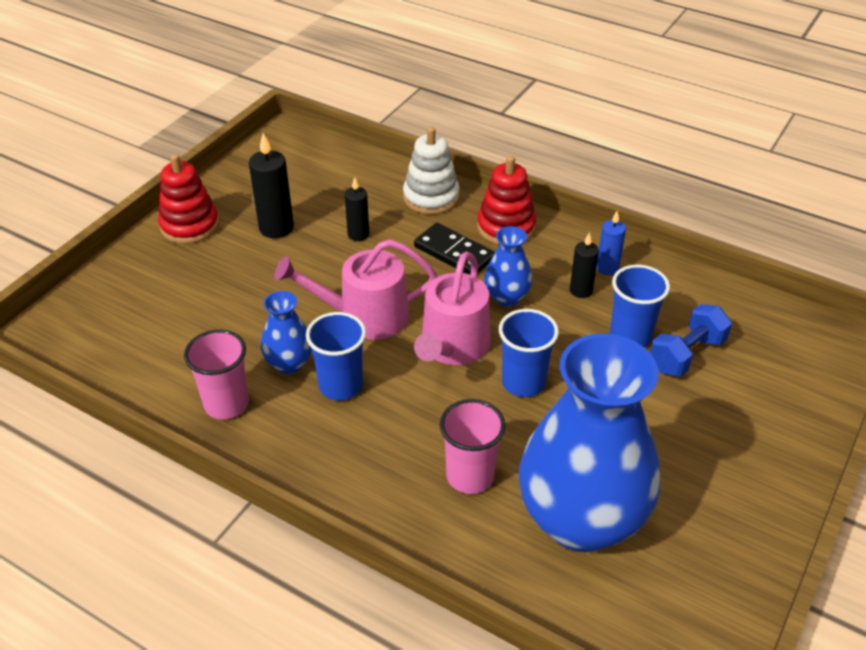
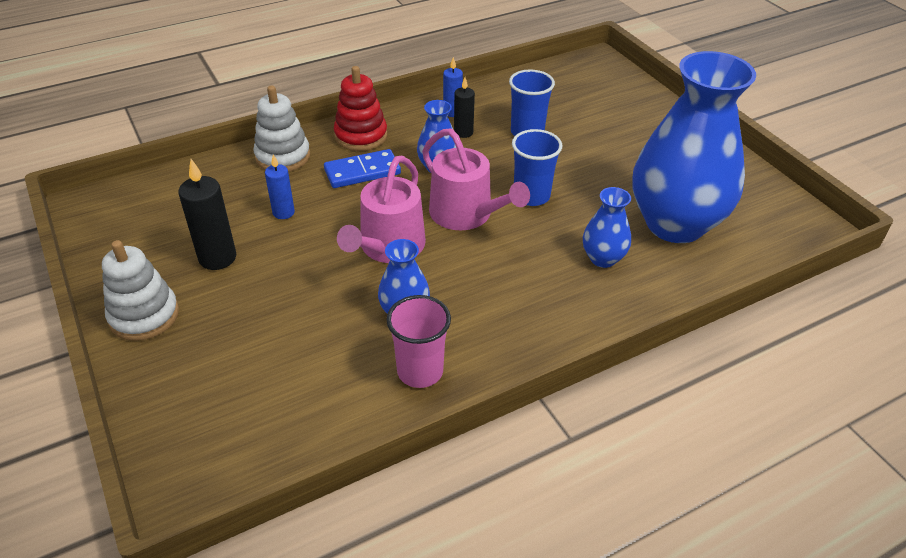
camera: 60 degrees left, 0 degrees up
red stacking toy [158,154,219,244] -> white stacking toy [102,240,179,341]
blue cup [306,312,366,400] -> none
black candle [345,177,369,241] -> blue candle [265,154,295,219]
black domino [414,223,495,275] -> blue domino [324,149,401,188]
pink cup [440,399,505,494] -> blue vase [583,187,631,268]
blue dumbbell [650,304,732,377] -> none

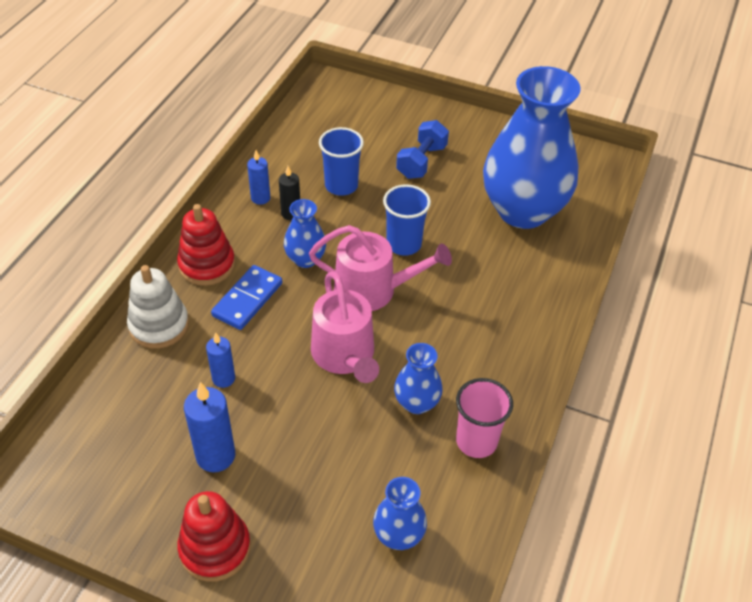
camera: 40 degrees left, 5 degrees up
white stacking toy [102,240,179,341] -> red stacking toy [177,491,251,582]
black candle [178,159,236,270] -> blue candle [184,382,235,472]
blue vase [583,187,631,268] -> blue vase moved to [373,477,427,550]
none -> blue dumbbell [396,120,449,179]

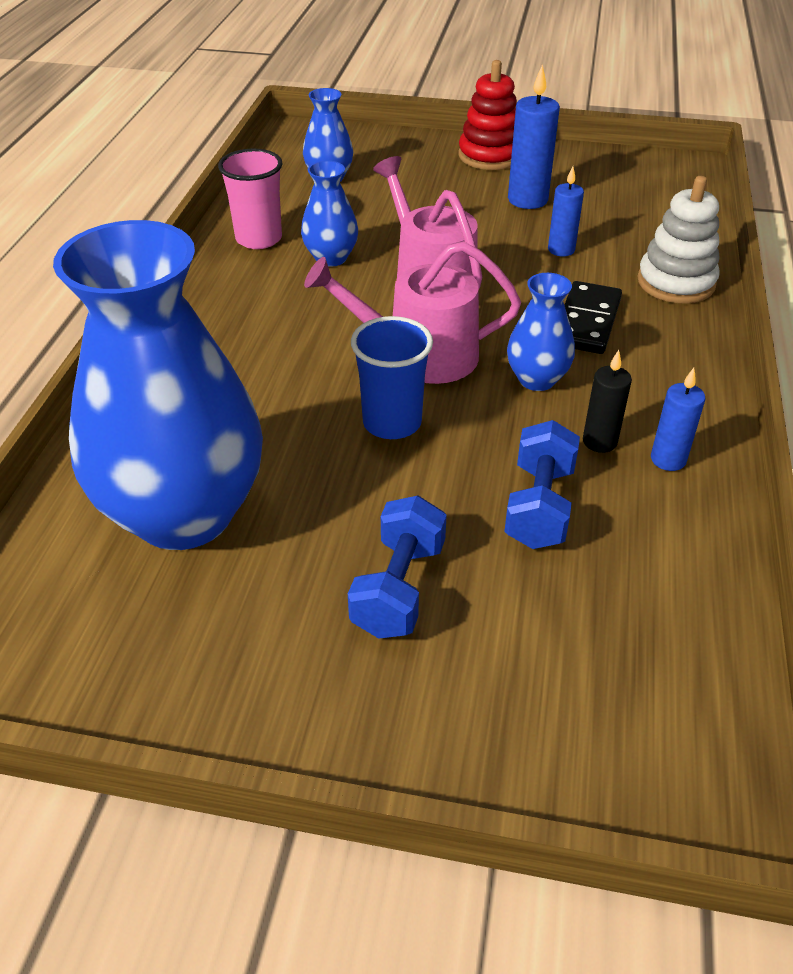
camera: 170 degrees right, 5 degrees down
red stacking toy [177,204,235,286] -> none
blue domino [211,265,282,330] -> black domino [565,281,622,354]
blue cup [319,127,364,196] -> blue dumbbell [504,420,580,549]

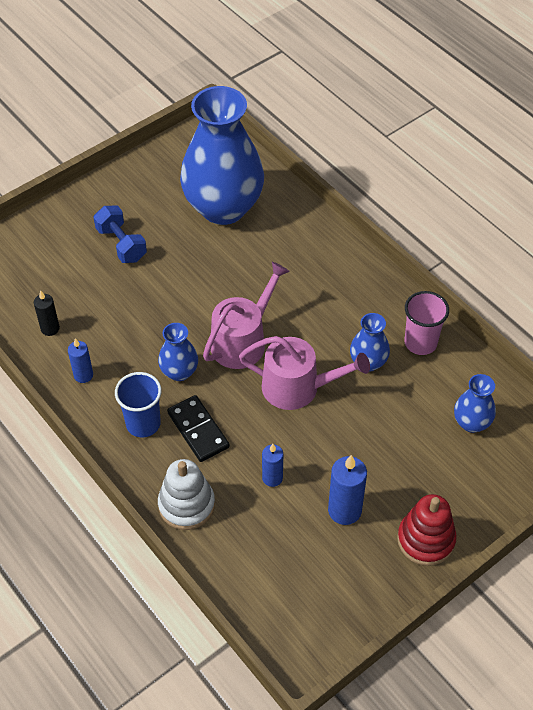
camera: 130 degrees right, 10 degrees up
blue cup [351,316,433,439] -> blue cup moved to [115,372,162,437]
blue dumbbell [504,420,580,549] -> none
black candle [583,350,632,453] -> black candle moved to [34,290,60,336]

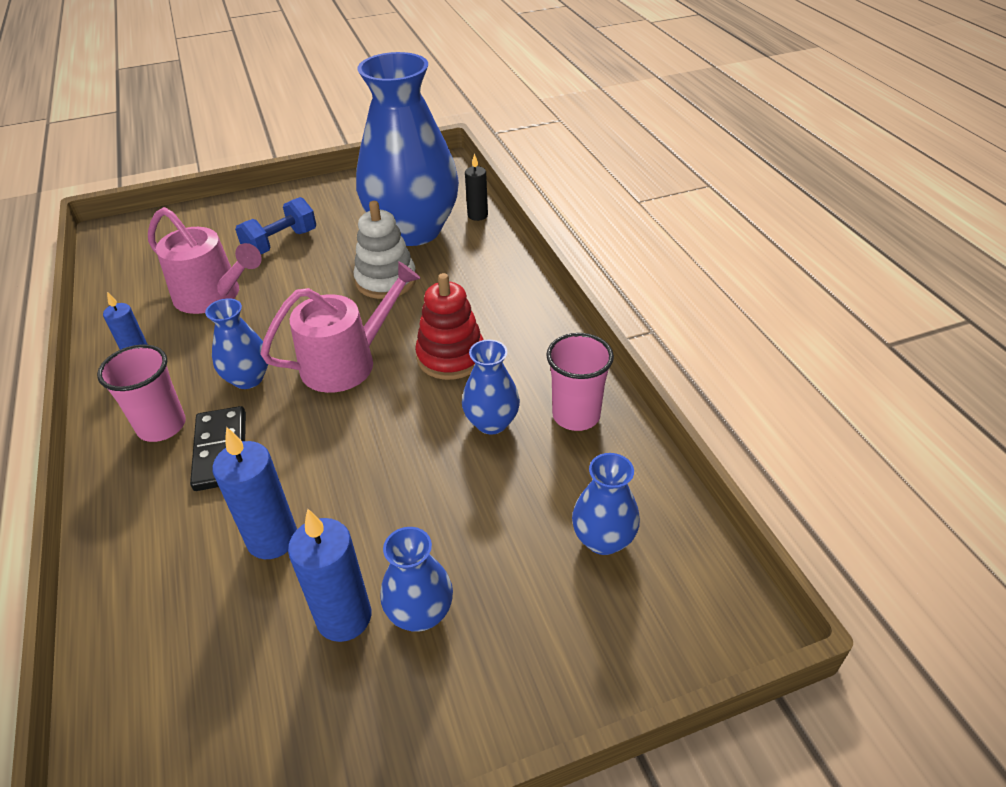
camera: 20 degrees right, 10 degrees down
black candle [34,290,60,336] -> black candle moved to [465,153,488,221]
blue dumbbell [94,206,147,263] -> blue dumbbell turned 60 degrees clockwise [235,197,316,254]
blue cup [115,372,162,437] -> pink cup [97,345,186,442]
white stacking toy [158,459,215,530] -> white stacking toy moved to [354,201,416,299]
pink watering can [239,336,370,410] -> pink watering can moved to [148,207,262,314]
blue candle [262,444,283,487] -> blue candle [212,427,297,559], size x1.60
red stacking toy [397,494,457,566] -> red stacking toy moved to [415,273,483,380]
none -> blue vase [380,527,453,632]

